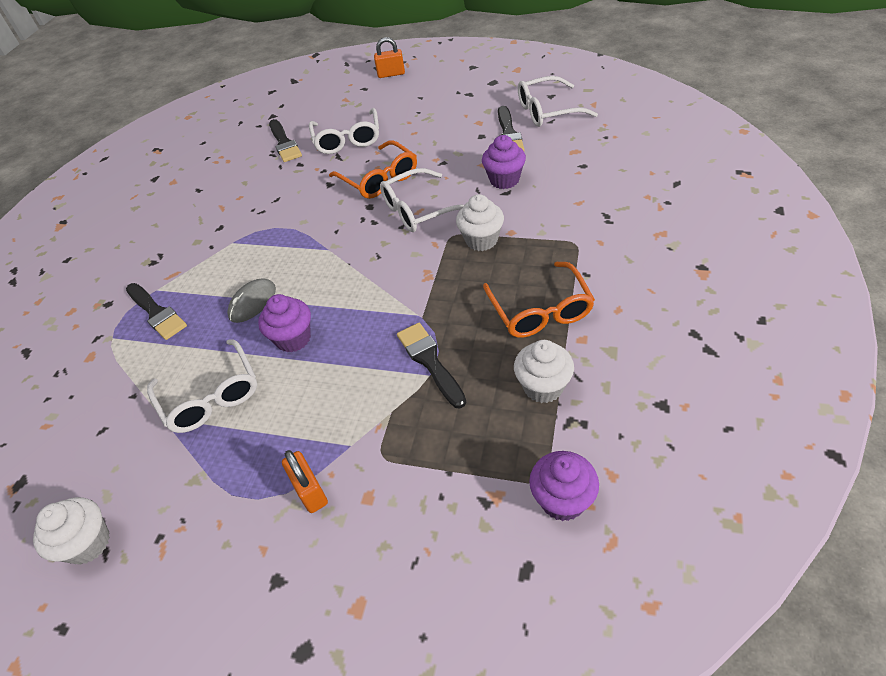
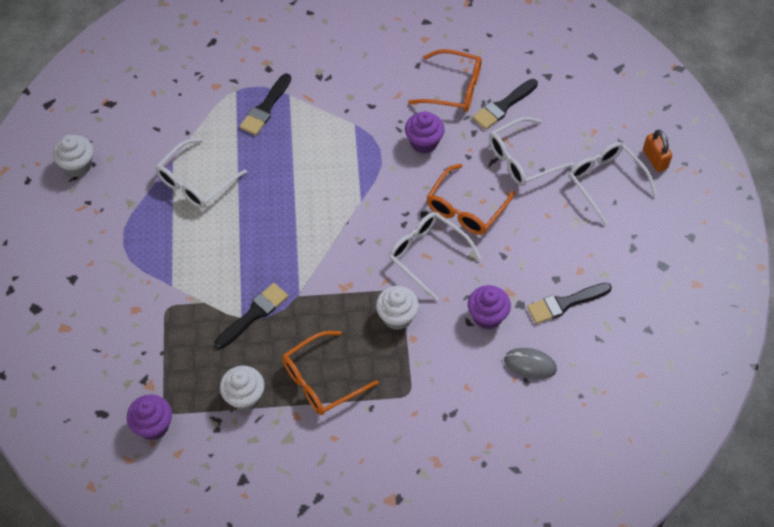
camera: 65 degrees right, 10 degrees up
grey mouse [227,278,276,323] -> grey mouse moved to [504,348,557,379]
purple cupcake [258,294,311,352] -> purple cupcake moved to [405,111,445,153]
orange padlock [282,450,328,513] -> none
white glasses [518,76,598,127] -> white glasses moved to [569,142,657,225]
none -> orange glasses [408,49,482,112]

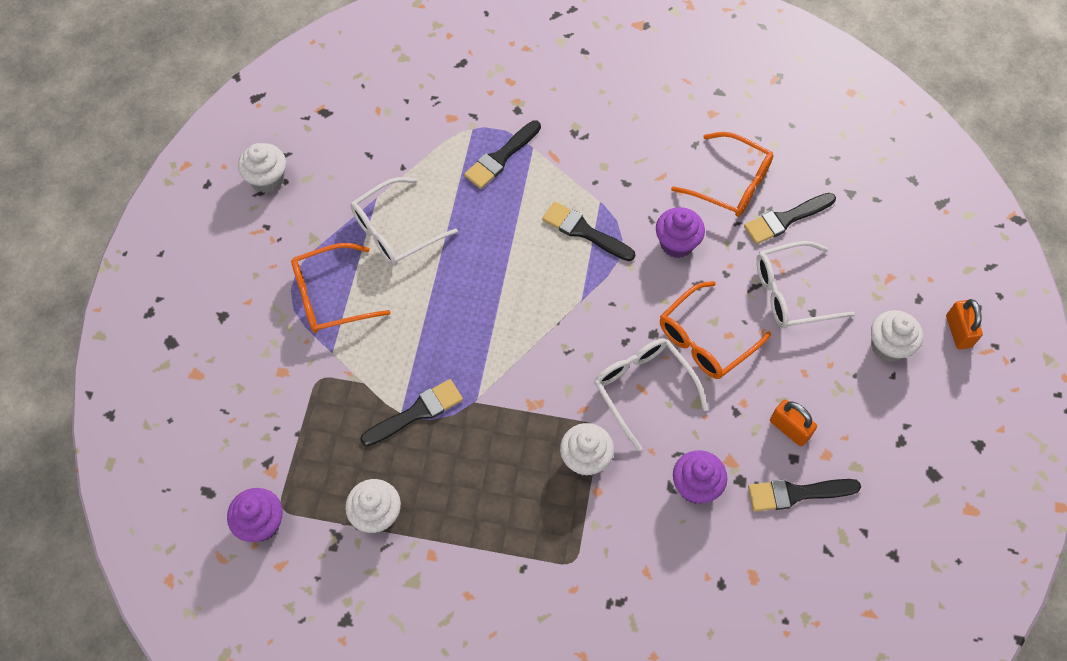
camera: 15 degrees right, 5 degrees up
orange glasses [282,331,379,415] -> orange glasses moved to [291,243,391,333]
grey mouse [504,348,557,379] -> none
white glasses [569,142,657,225] -> white cupcake [871,310,923,362]
none -> black brush [542,201,635,261]
none -> orange padlock [770,400,817,446]

